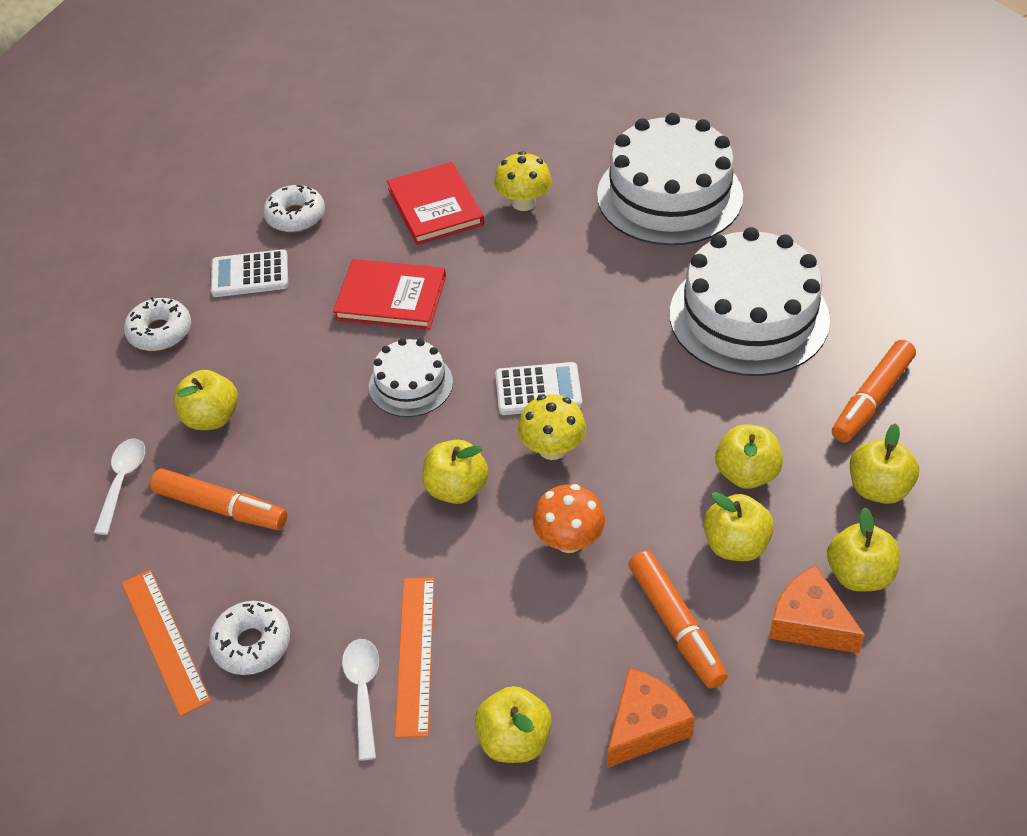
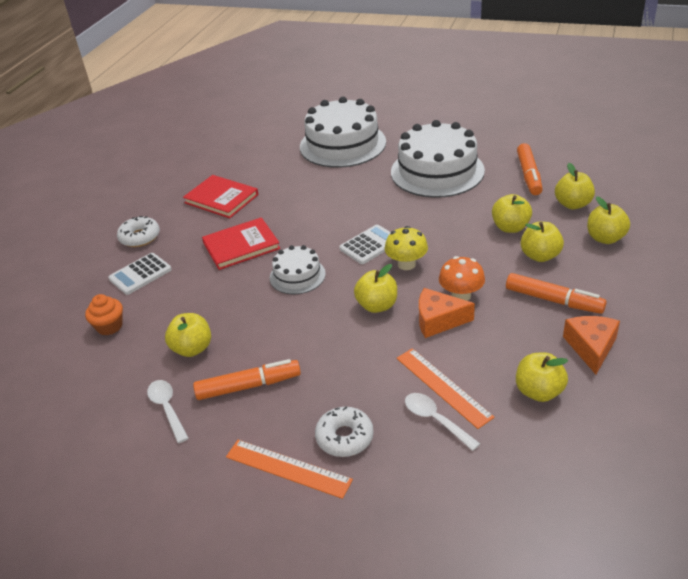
camera: 35 degrees left, 10 degrees down
white donut [124,297,191,351] -> orange cupcake [85,294,123,336]
yellow mushroom [494,151,552,211] -> none
orange cheese [769,565,865,653] -> orange cheese moved to [419,288,475,338]

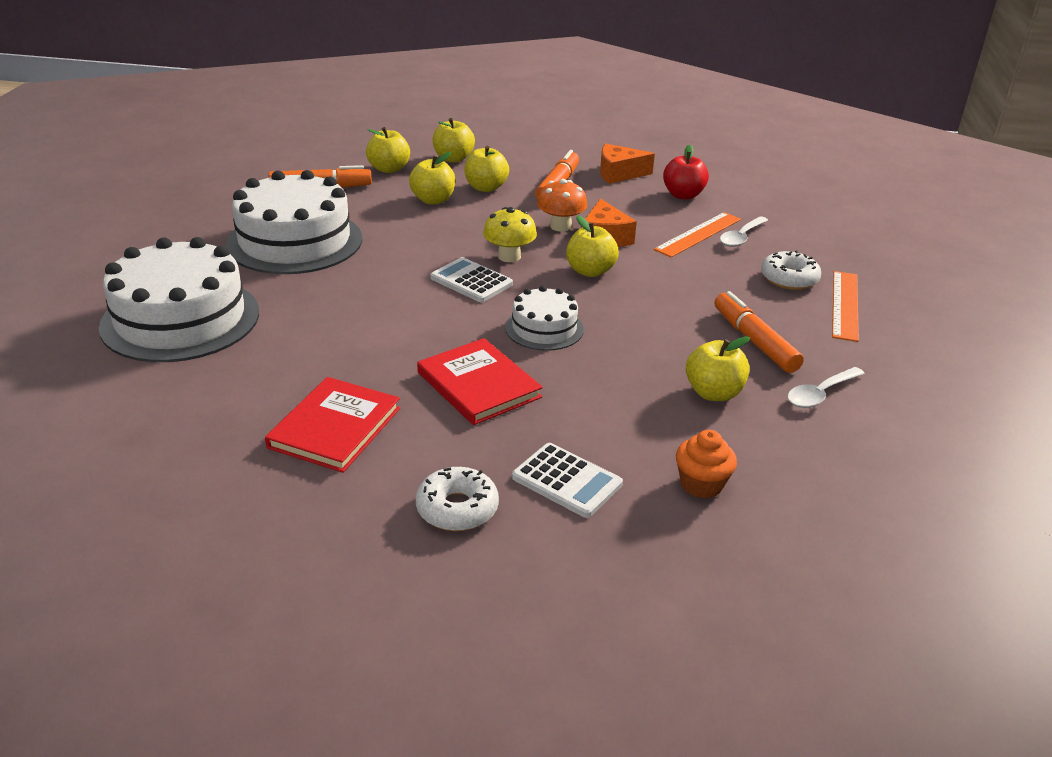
camera: 105 degrees left, 5 degrees down
yellow apple [516,352,568,402] -> red apple [663,145,709,200]

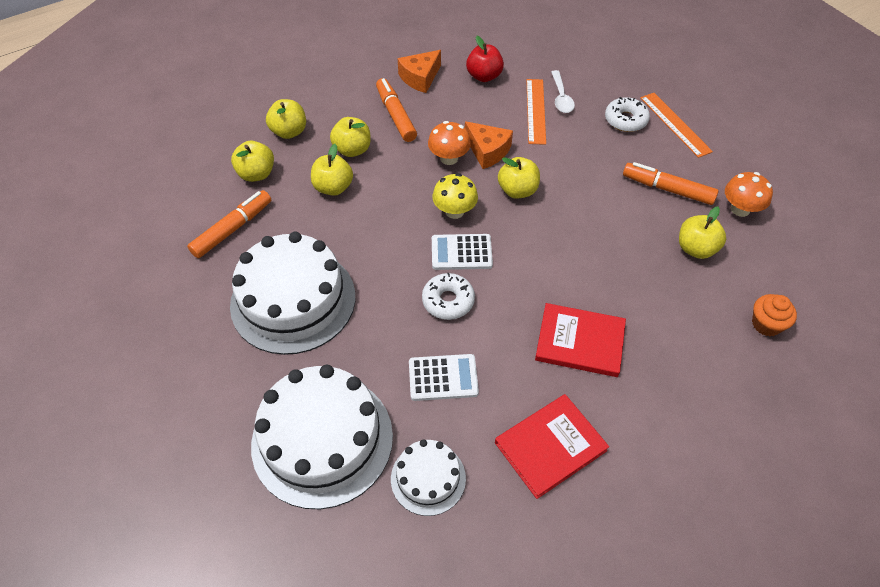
camera: 40 degrees left, 20 degrees up
red book [265,377,400,473] -> red book turned 75 degrees clockwise [495,394,609,499]
white donut [416,467,499,531] -> white donut moved to [422,273,475,320]
white cake [505,286,584,351] -> white cake moved to [391,439,466,516]
white calculator [512,443,623,518] -> white calculator moved to [409,354,479,401]
white spoon [787,367,865,408] -> orange mushroom [725,172,773,217]

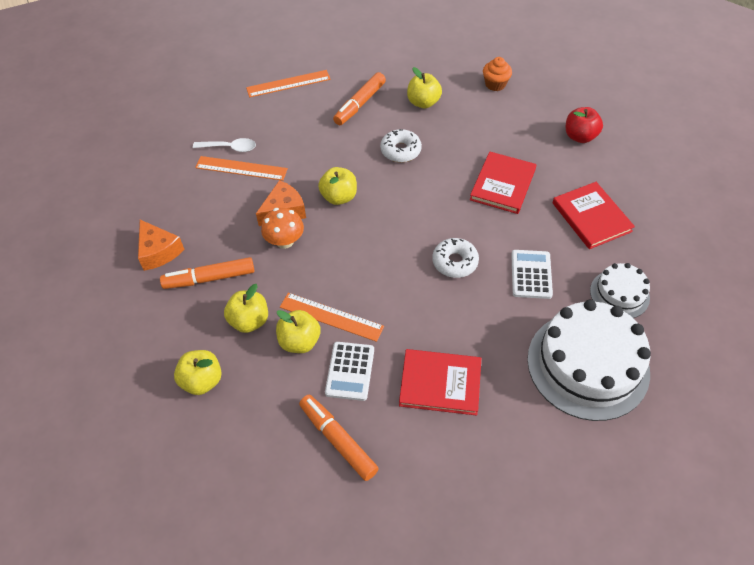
camera: 80 degrees left, 0 degrees up
white cake [230,232,355,355] -> red book [399,349,481,416]
yellow apple [231,141,274,182] -> none
yellow mushroom [432,173,478,219] -> none
white calculator [432,234,493,270] -> white calculator moved to [325,342,374,401]
red apple [466,36,504,82] -> red apple moved to [566,107,603,143]
white donut [605,97,650,132] -> white donut moved to [380,129,422,162]
orange mushroom [725,172,773,217] -> none
none -> orange ruler [280,293,384,342]

